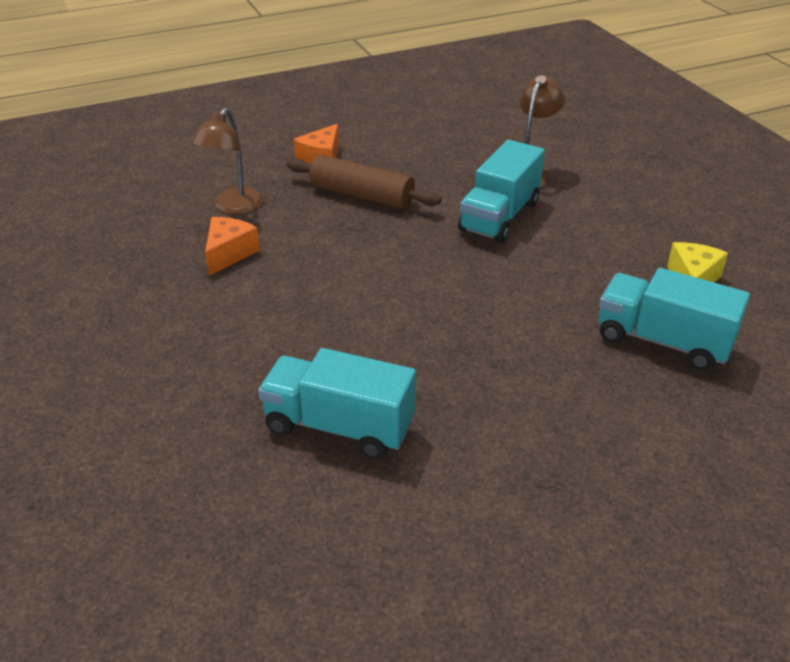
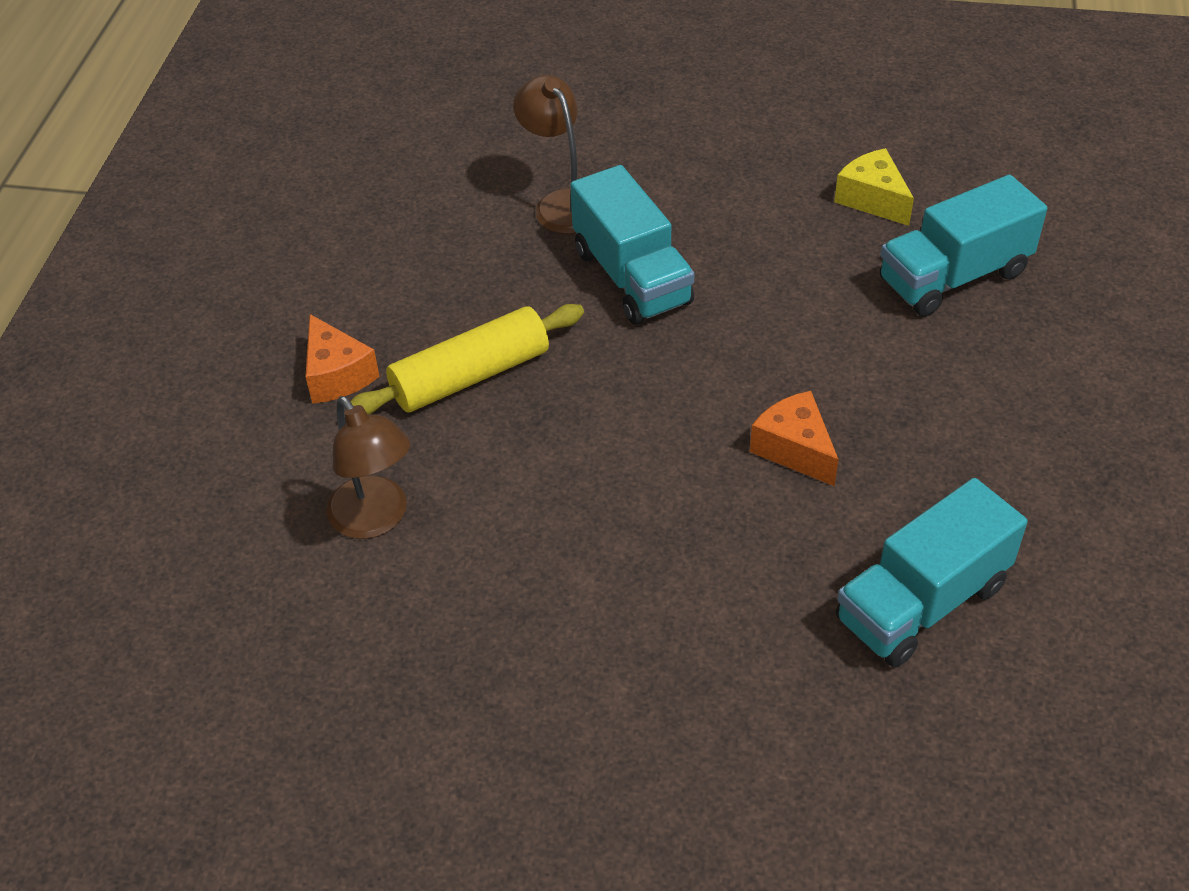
camera: 55 degrees left, 10 degrees up
orange cheese [205,217,260,276] -> orange cheese moved to [750,391,839,486]
brown rolling pin [287,155,441,209] -> yellow rolling pin [350,304,584,415]

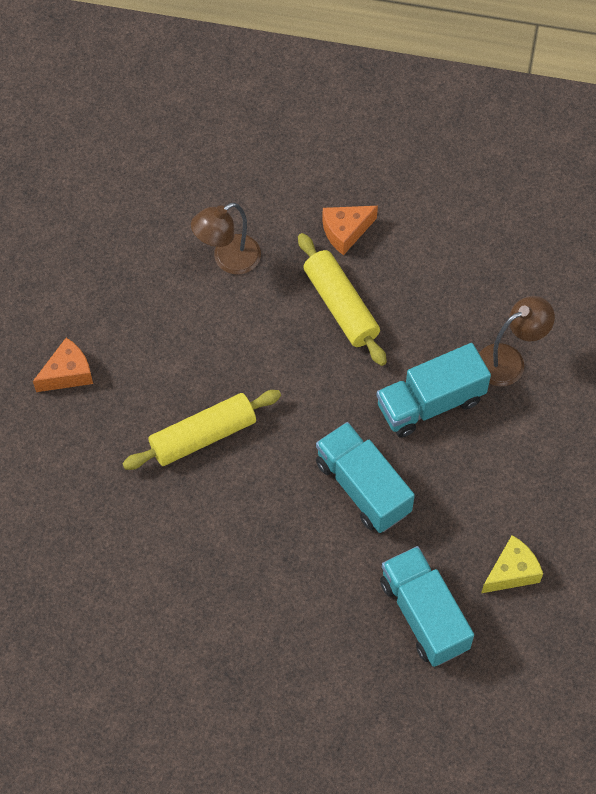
camera: 90 degrees right, 15 degrees up
orange cheese [750,391,839,486] -> orange cheese moved to [33,338,93,392]
turquoise truck [836,478,1028,667] -> turquoise truck moved to [316,422,415,533]
none -> yellow rolling pin [122,390,281,470]

